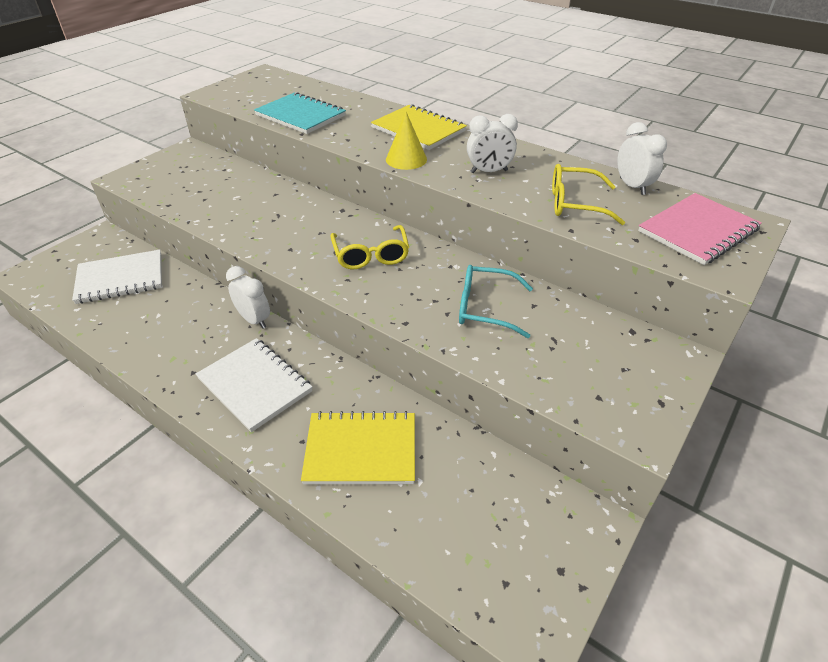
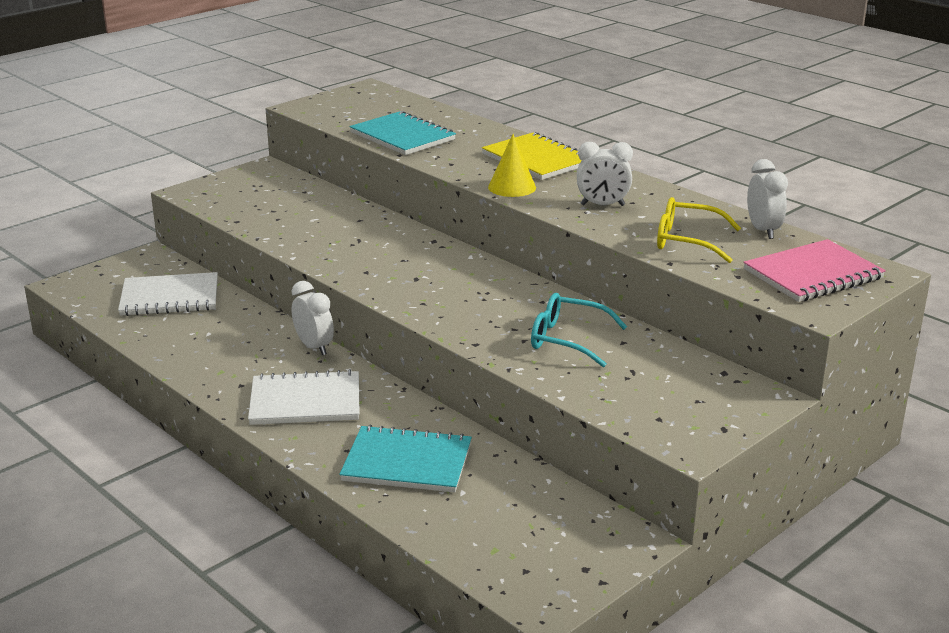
camera: 10 degrees right, 15 degrees down
white notebook [196,338,312,432] -> white notebook turned 60 degrees counterclockwise [248,369,360,425]
yellow notebook [301,411,415,484] -> turquoise notebook [339,425,472,492]
yellow glasses [330,225,409,269] -> none

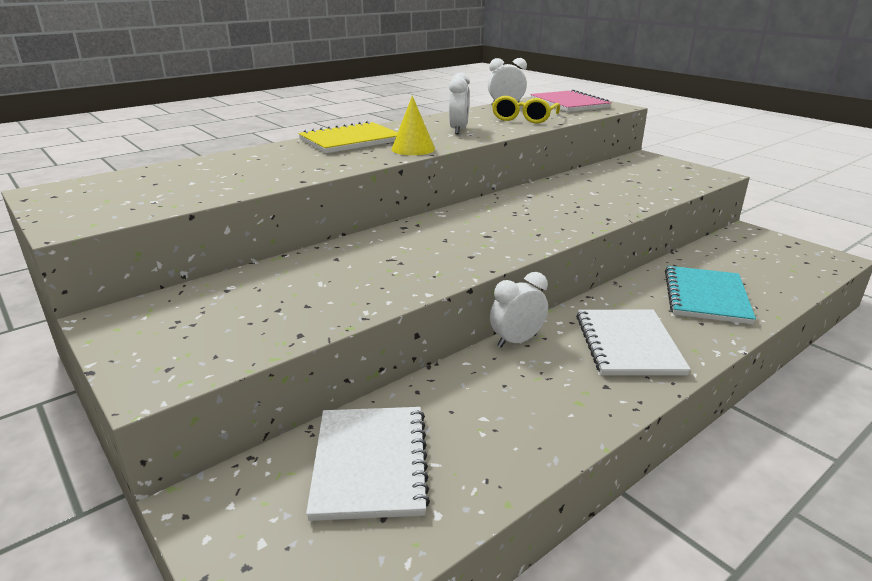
camera: 85 degrees left, 0 degrees up
turquoise notebook [349,111,456,155] -> none
turquoise glasses [531,293,627,367] -> none

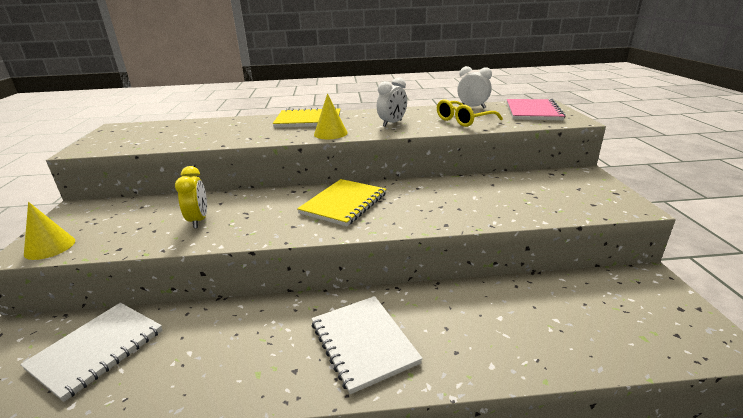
camera: 35 degrees right, 0 degrees up
white clock [490,272,548,348] -> none
white notebook [576,310,691,376] -> white notebook turned 60 degrees counterclockwise [312,296,423,394]
turquoise notebook [665,266,756,324] -> none
none -> yellow cone [24,202,75,260]
none -> yellow clock [175,166,207,228]
none -> yellow notebook [297,179,386,226]

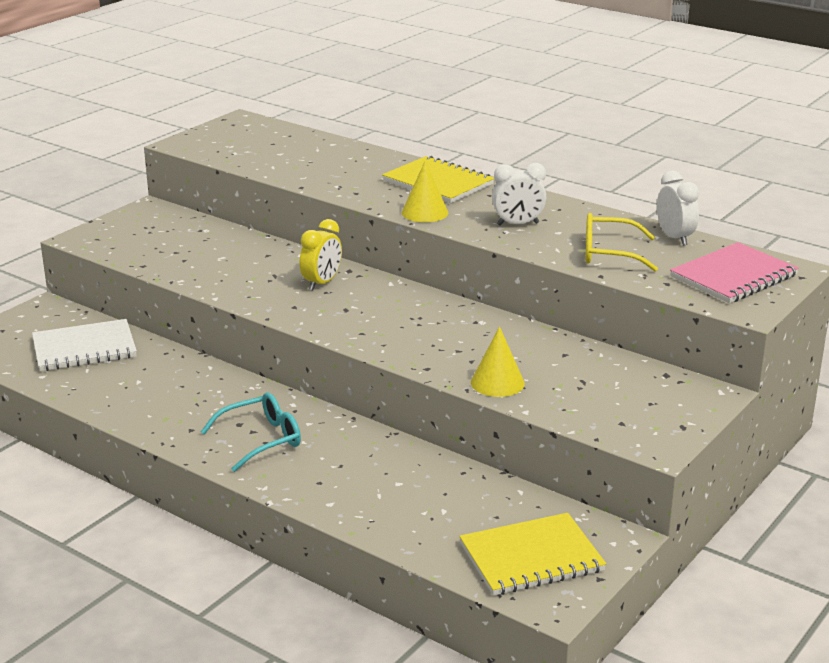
camera: 40 degrees right, 0 degrees up
yellow cone [24,202,75,260] -> yellow cone moved to [471,326,525,397]
yellow clock [175,166,207,228] -> yellow clock moved to [300,219,342,291]
yellow notebook [297,179,386,226] -> yellow notebook moved to [459,513,606,596]
white notebook [312,296,423,394] -> turquoise glasses [201,392,301,472]

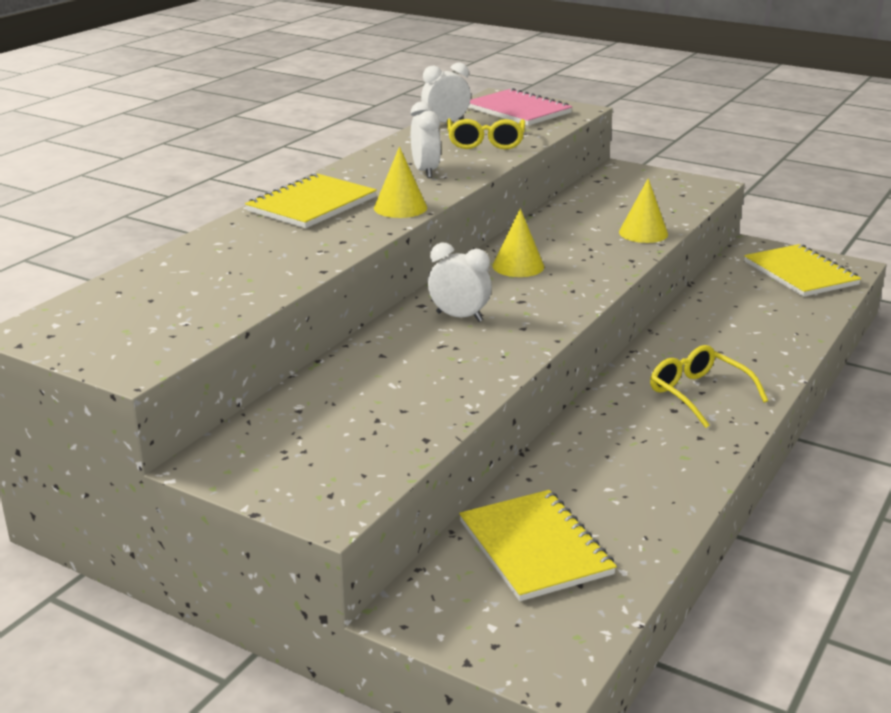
camera: 95 degrees left, 0 degrees up
white notebook [32,319,137,371] -> yellow notebook [459,490,617,601]
turquoise glasses [201,392,301,472] -> yellow glasses [650,345,768,428]
yellow clock [300,219,342,291] -> white clock [428,243,492,322]
none -> yellow cone [492,208,544,277]

